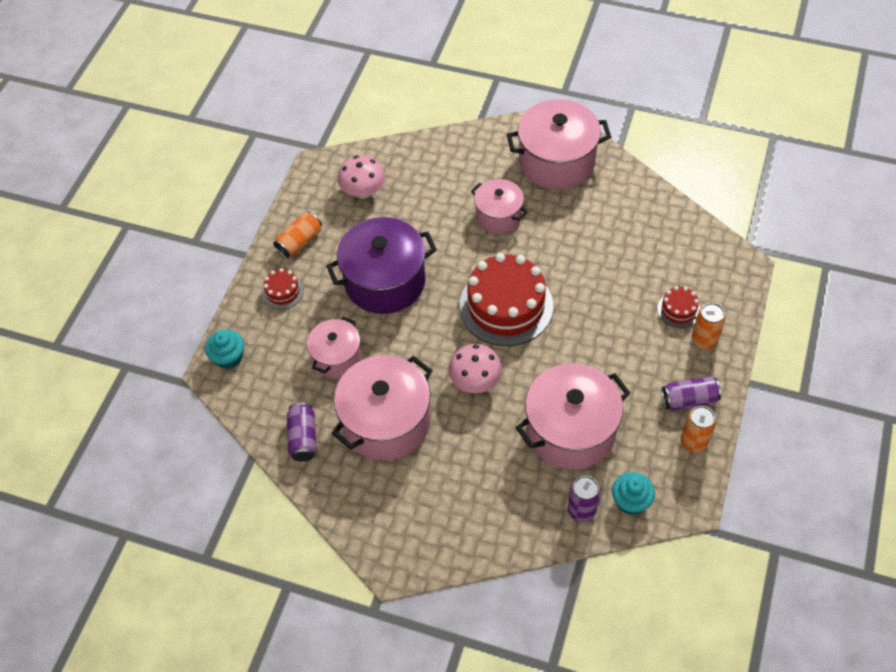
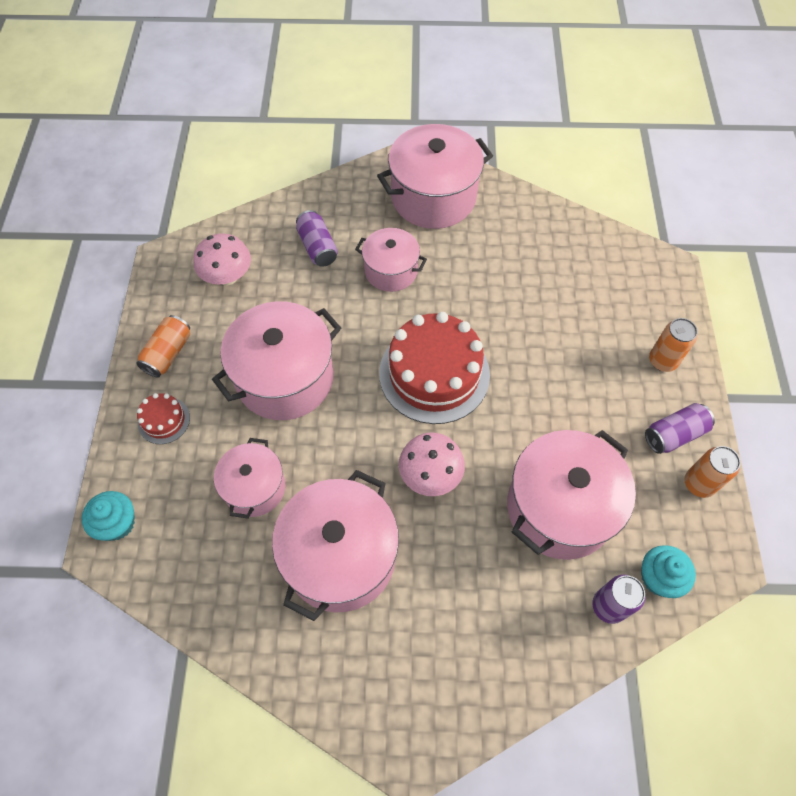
camera: 20 degrees left, 5 degrees up
purple can [287,403,317,461] -> purple can moved to [296,210,338,267]
purple pot [326,217,437,314] -> pink pot [212,301,341,420]
red cake [657,286,700,328] -> none

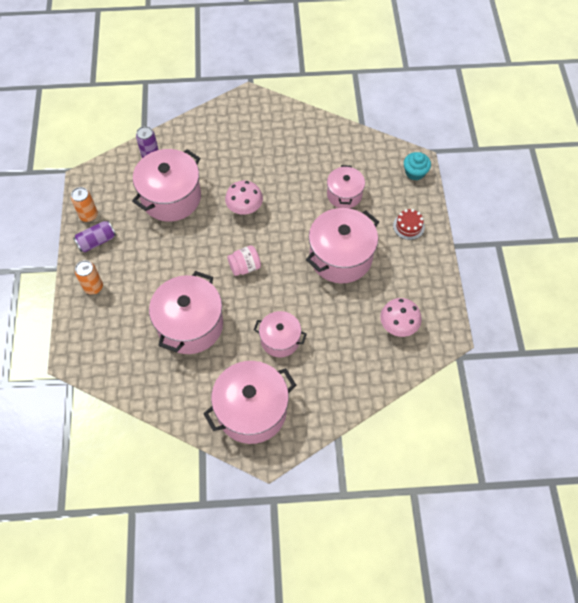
camera: 175 degrees right, 0 degrees up
orange can [136,315,191,378] -> none
pink pot [272,470,399,621] -> pink pot moved to [149,271,223,354]
purple can [296,210,338,267] -> none
red cake [379,312,490,424] -> pink jar [227,245,261,276]
turquoise cupcake [641,545,696,598] -> none

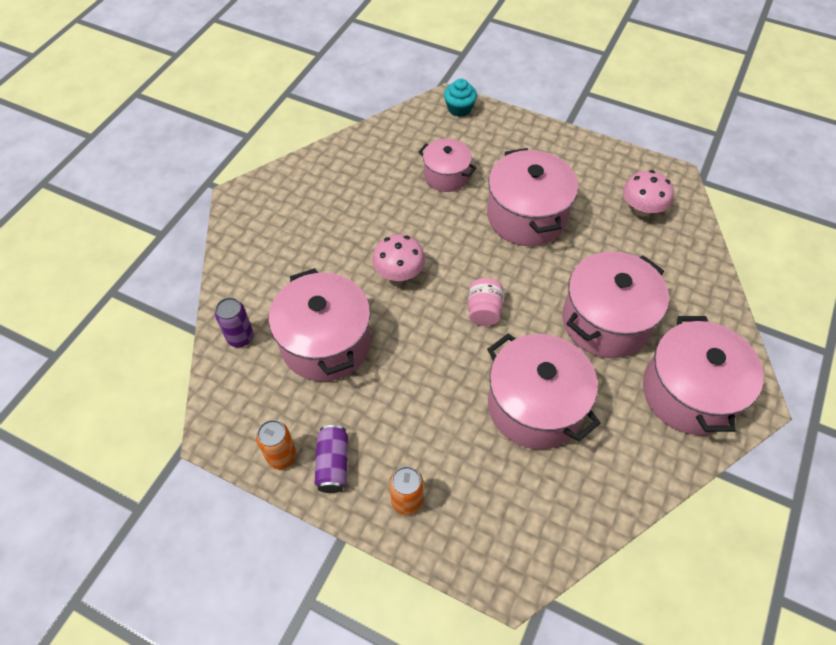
camera: 60 degrees left, 5 degrees down
pink pot [254,311,307,357] -> pink pot [562,251,669,358], size x1.70
red cake [393,209,425,240] -> none

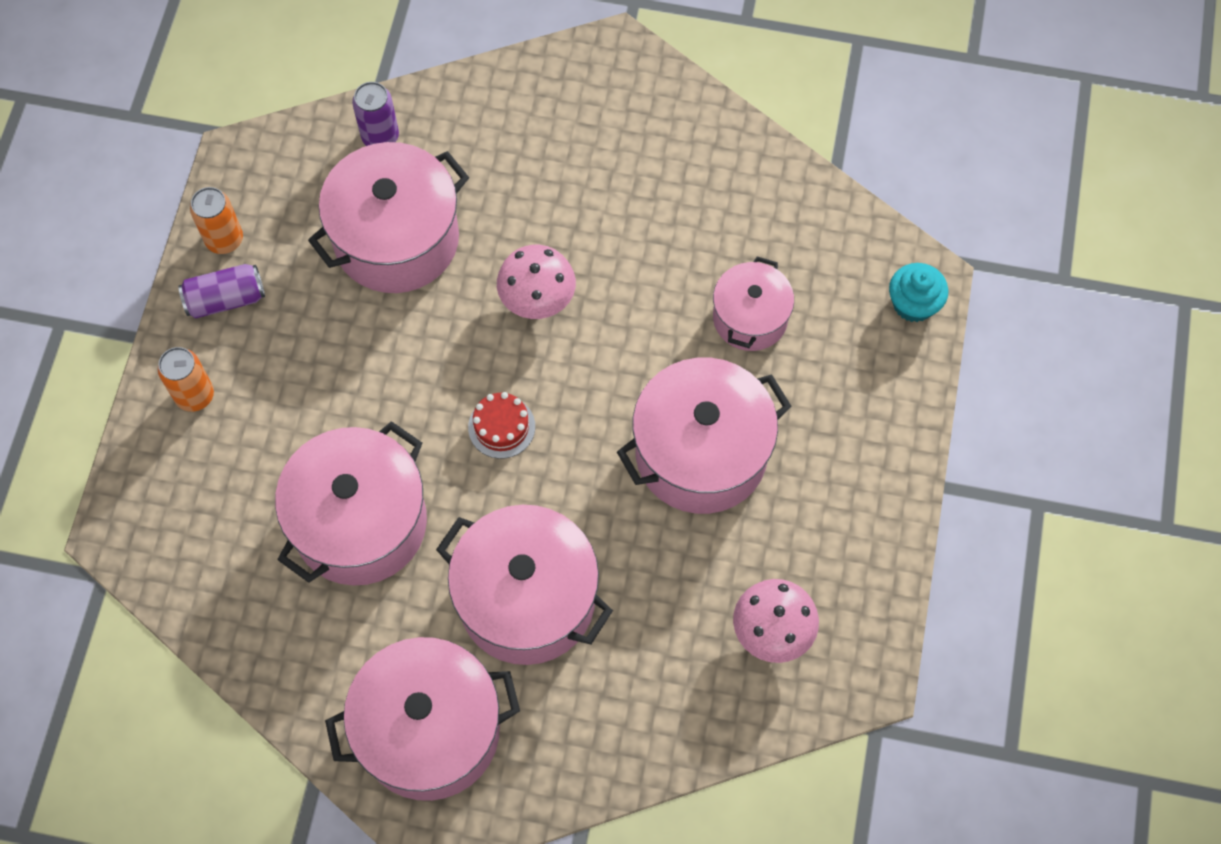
camera: 75 degrees right, 10 degrees up
pink jar [468,278,504,326] -> red cake [468,392,535,459]

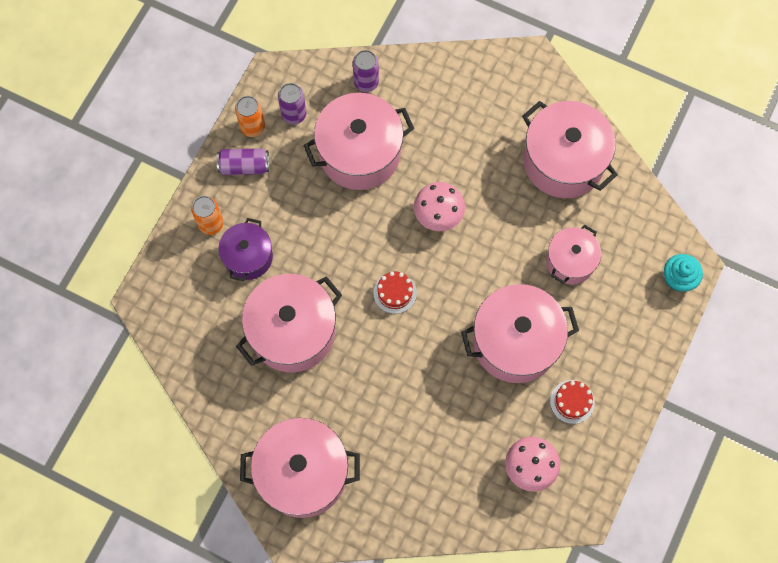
camera: 15 degrees right, 5 degrees up
pink pot [436,505,613,665] -> pink pot moved to [522,101,618,198]
none -> purple pot [218,218,273,281]
none -> purple can [278,83,307,124]
none -> red cake [550,380,595,424]

